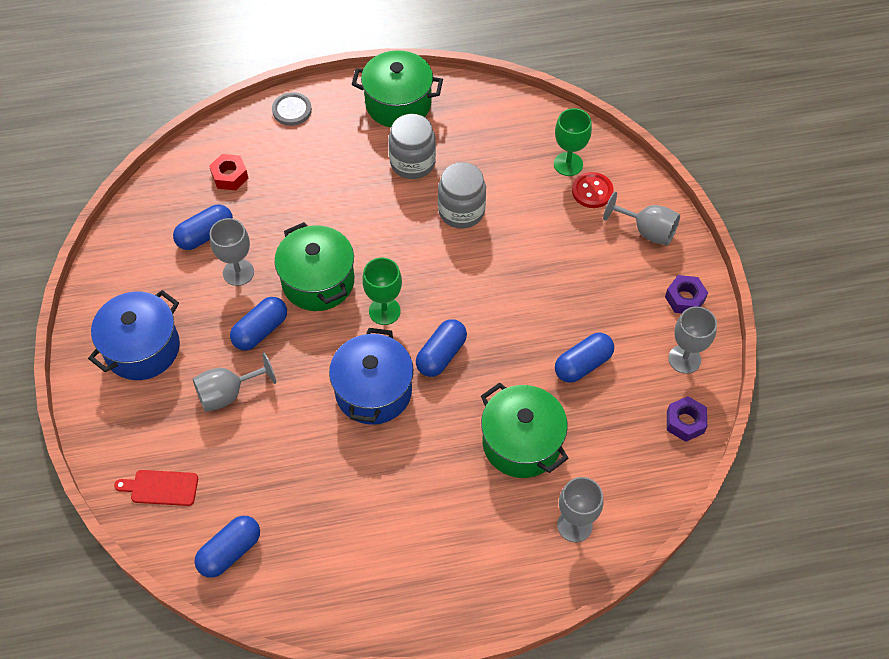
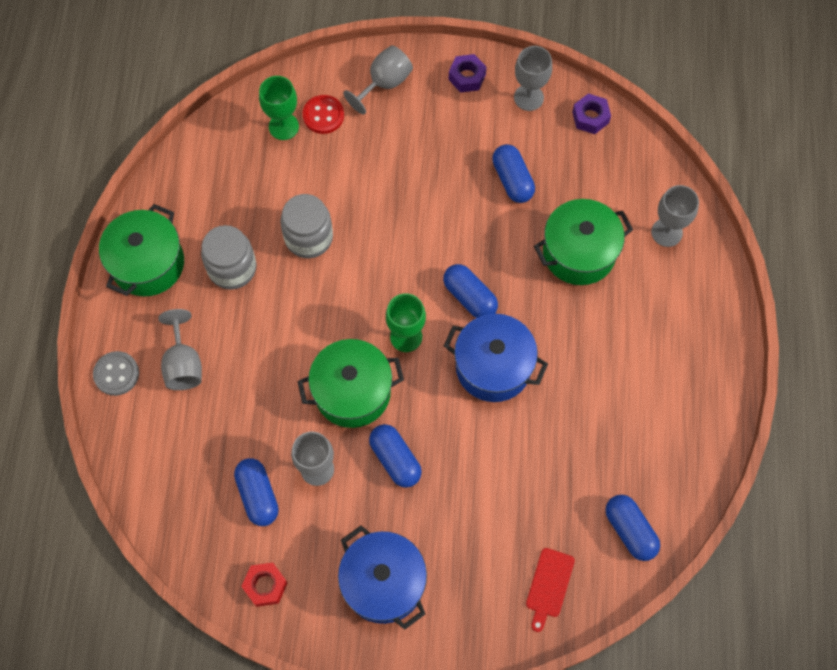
camera: 75 degrees left, 10 degrees up
grey goblet [192,353,276,412] -> grey goblet moved to [158,309,202,390]
red nut [209,154,249,191] -> red nut moved to [241,562,288,607]

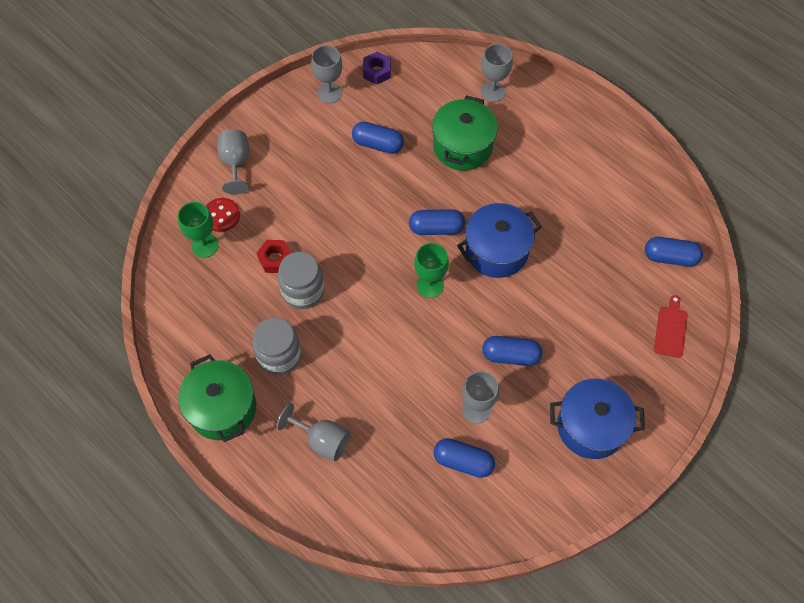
camera: 50 degrees left, 5 degrees down
grey button [93,351,139,396] -> none
red nut [241,562,288,607] -> red nut moved to [257,240,291,273]
green pot [297,339,404,428] -> none
purple nut [448,54,487,93] -> none
red cutting board [526,548,575,632] -> red cutting board turned 135 degrees counterclockwise [654,295,688,358]

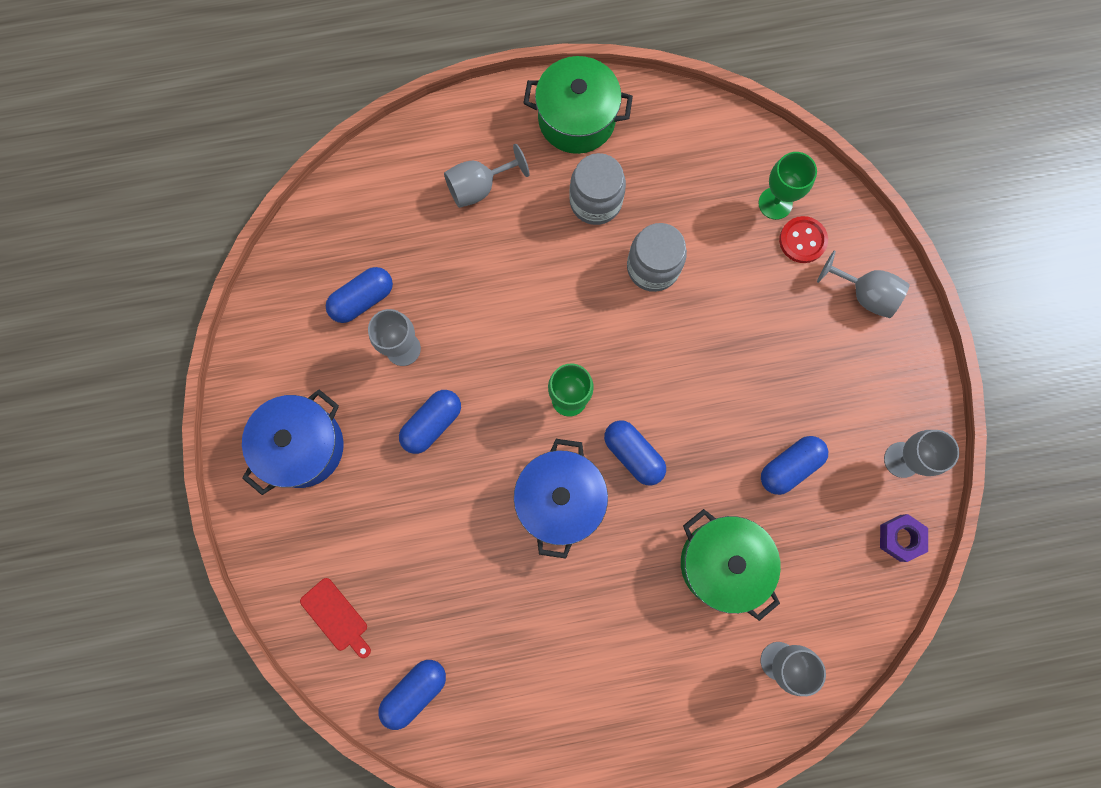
camera: 125 degrees right, 15 degrees up
red nut [257,240,291,273] -> none
blue capsule [409,209,465,235] -> blue capsule turned 75 degrees counterclockwise [604,420,666,486]

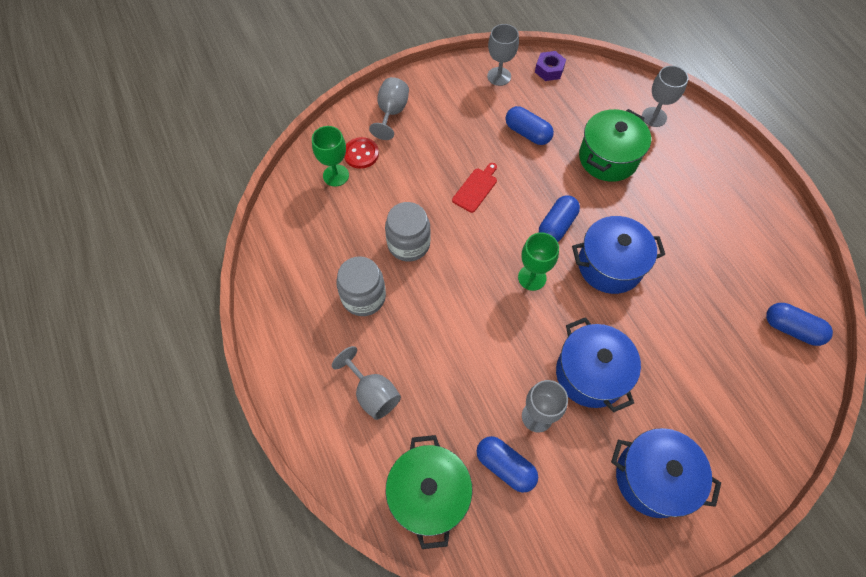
camera: 105 degrees left, 15 degrees down
red cutting board [300,578,371,658] -> red cutting board moved to [452,163,497,213]
blue capsule [399,390,461,454] -> blue pot [556,317,641,412]
green pot [523,56,633,154] -> green pot moved to [386,435,473,549]

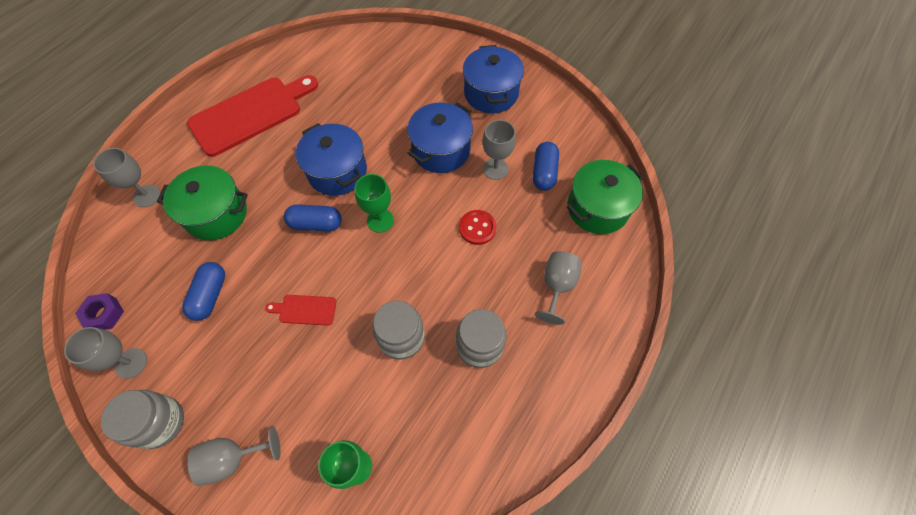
camera: 120 degrees left, 0 degrees up
red button [344,137,379,169] -> red button moved to [459,210,496,245]
blue capsule [766,303,833,346] -> none
none -> grey jar [101,390,184,449]
none -> red cutting board [187,75,318,157]

